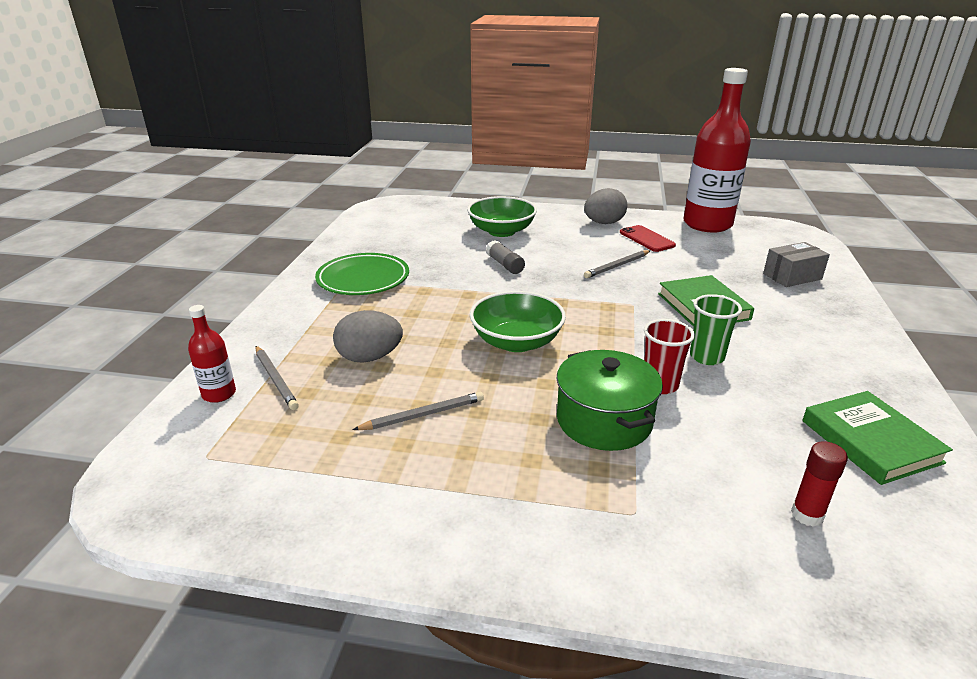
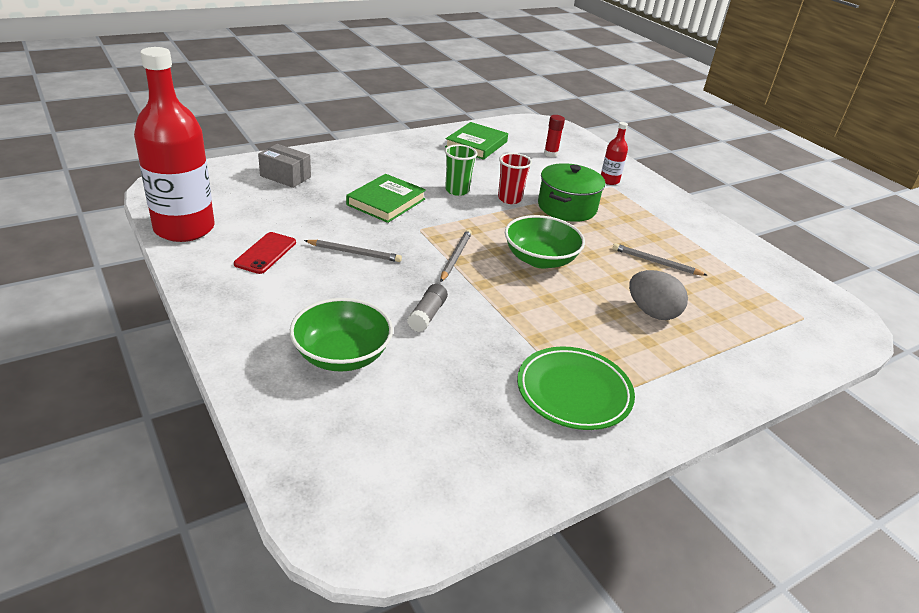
camera: 135 degrees left, 5 degrees up
red bottle [188,305,236,403] -> red bottle moved to [601,122,628,185]
grey pencil [255,346,299,410] -> grey pencil moved to [440,229,472,282]
grey egg [584,188,627,224] -> none

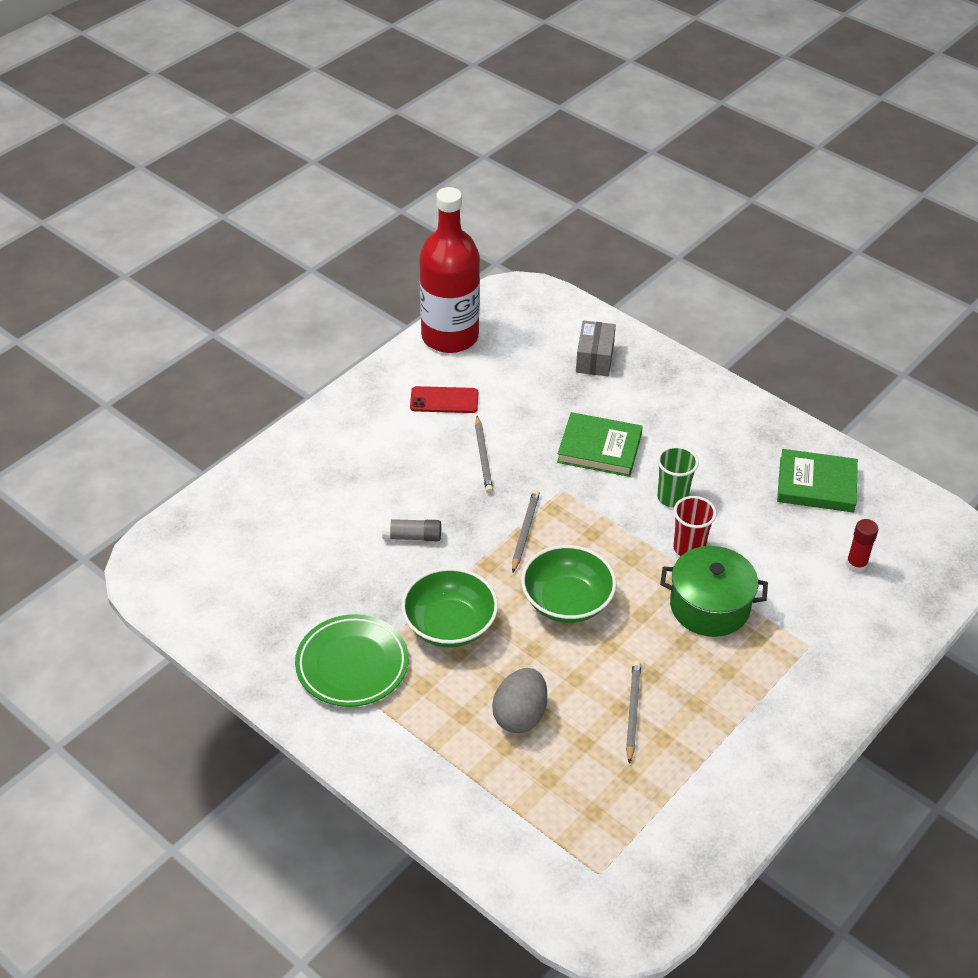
camera: 75 degrees right, 10 degrees up
green bowl [290,298,393,372] -> green bowl moved to [401,568,498,648]
grey pencil [440,229,472,282] -> grey pencil turned 75 degrees counterclockwise [512,490,540,573]
red bottle [601,122,628,185] -> none

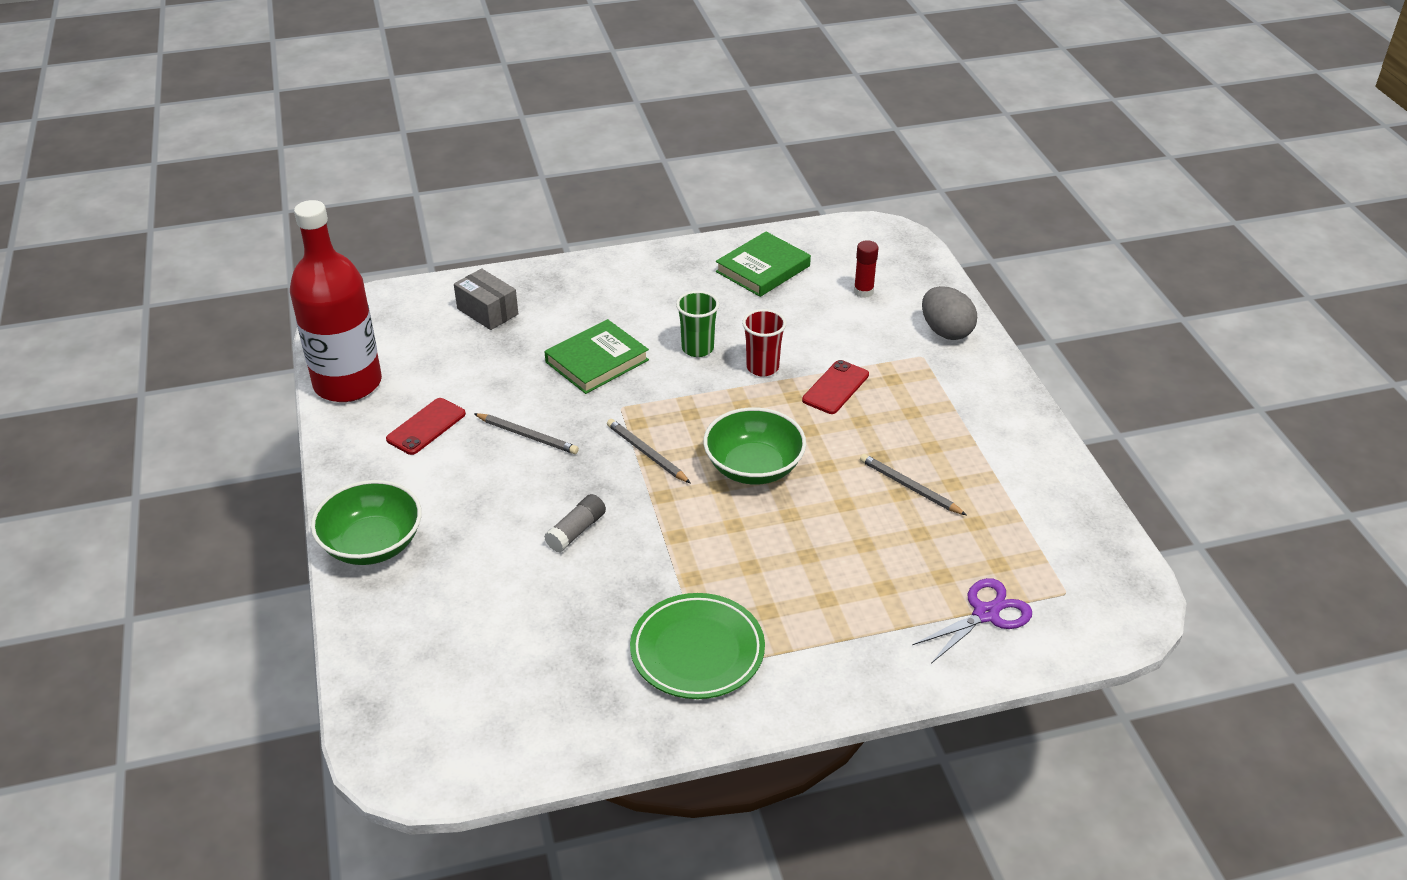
camera: 55 degrees left, 5 degrees down
green bowl [401,568,498,648] -> green bowl moved to [311,480,422,565]
grey egg [492,668,547,733] -> grey egg moved to [922,286,977,340]
green pot [660,546,768,637] -> red phone [802,360,869,414]
none -> purple scissors [912,578,1032,664]

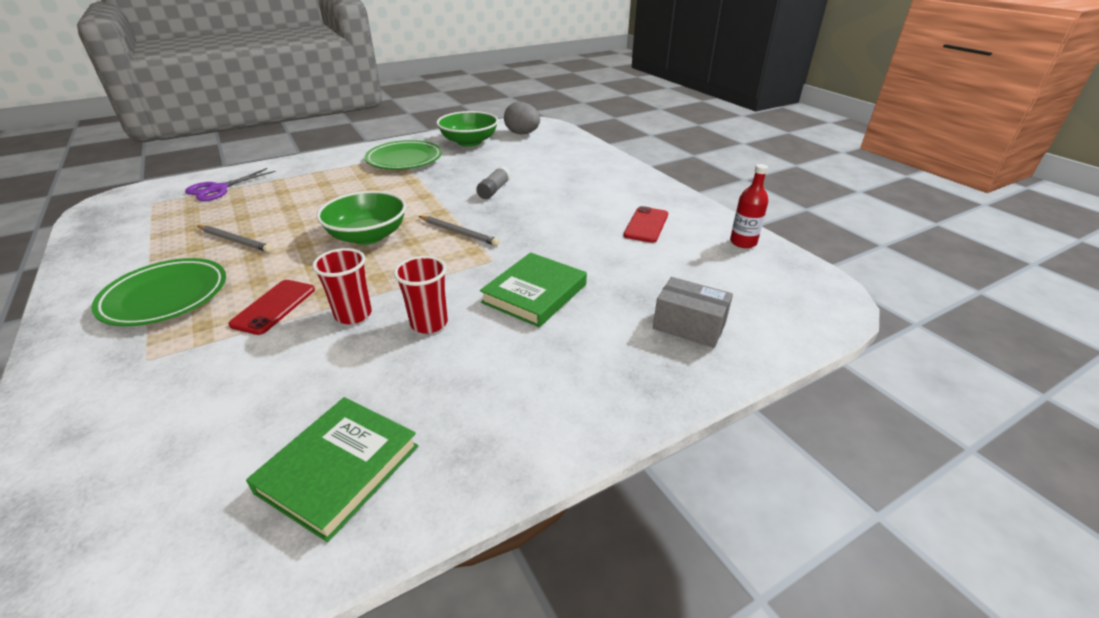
camera: 165 degrees right, 5 degrees down
red bottle [290,200,382,402] -> red bottle [730,164,768,248], size x0.43
green bowl [311,480,422,565] -> green bowl moved to [436,111,498,147]
grey pencil [474,413,579,454] -> none
green cup [676,291,719,357] -> red cup [394,256,448,334]
red glue stick [854,240,878,298] -> none
grey egg [922,286,977,340] -> grey egg moved to [504,102,540,134]
none -> green plate [91,258,226,326]

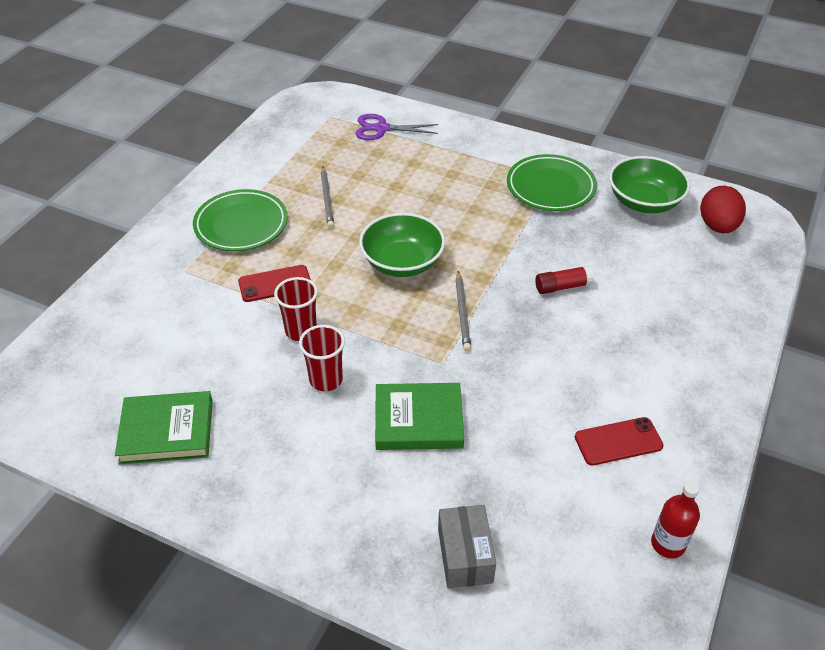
camera: 55 degrees right, 10 degrees up
grey glue stick [476,166,511,199] -> red glue stick [535,265,594,294]
grey egg [504,102,540,134] -> red egg [700,186,746,233]

